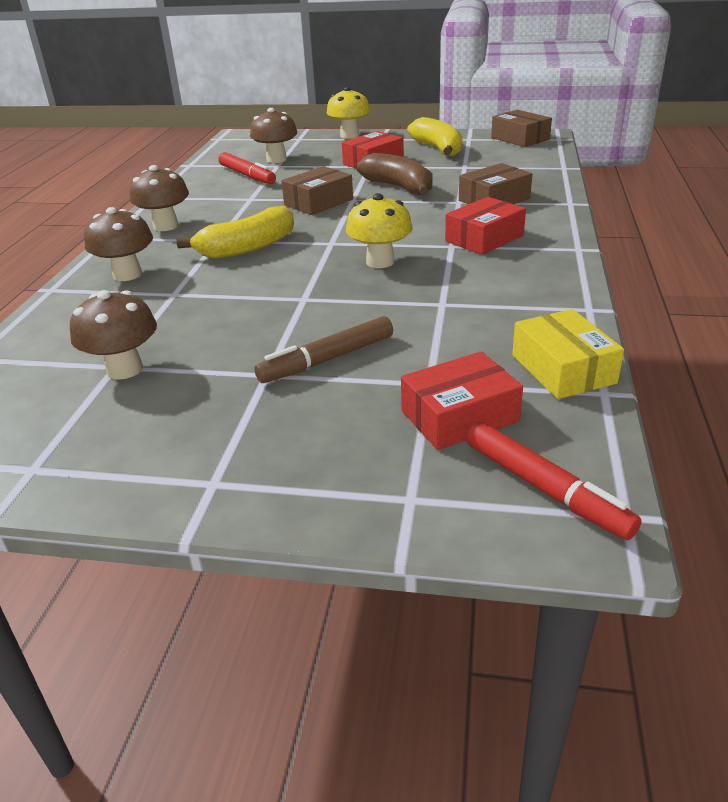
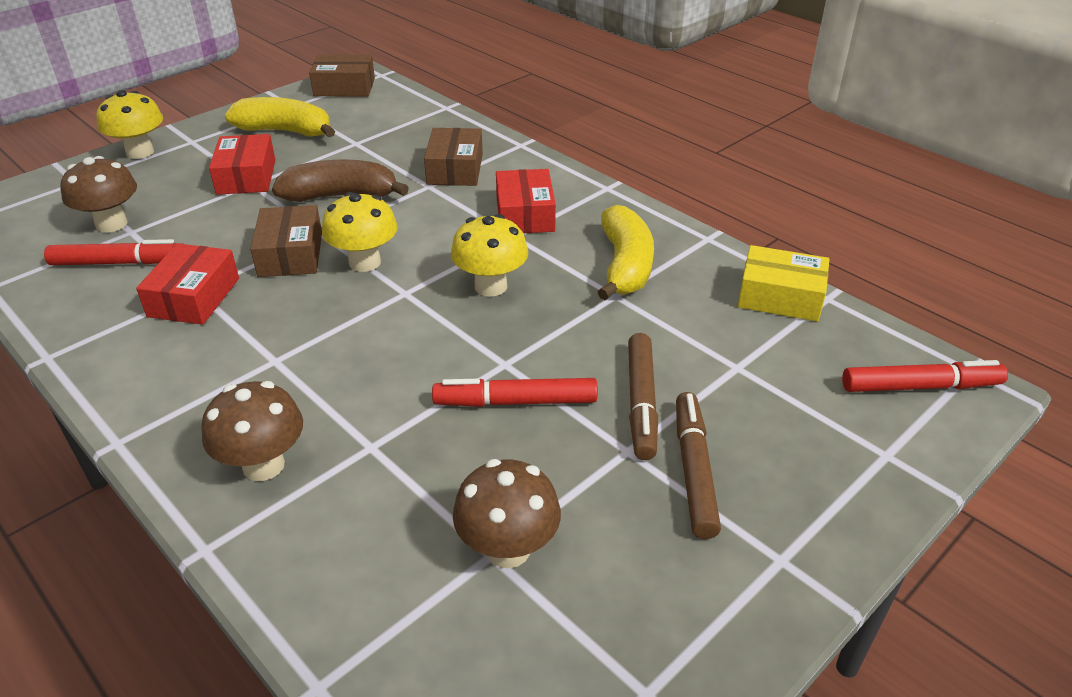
camera: 55 degrees left, 5 degrees up
brown mushroom [130,165,189,231] -> none
yellow banana [177,206,294,259] -> yellow banana moved to [598,205,654,300]
red box [401,352,523,450] -> red box moved to [136,243,239,325]
none -> yellow mushroom [322,192,398,272]
none -> red marker [432,378,598,407]
none -> brown marker [676,392,721,539]

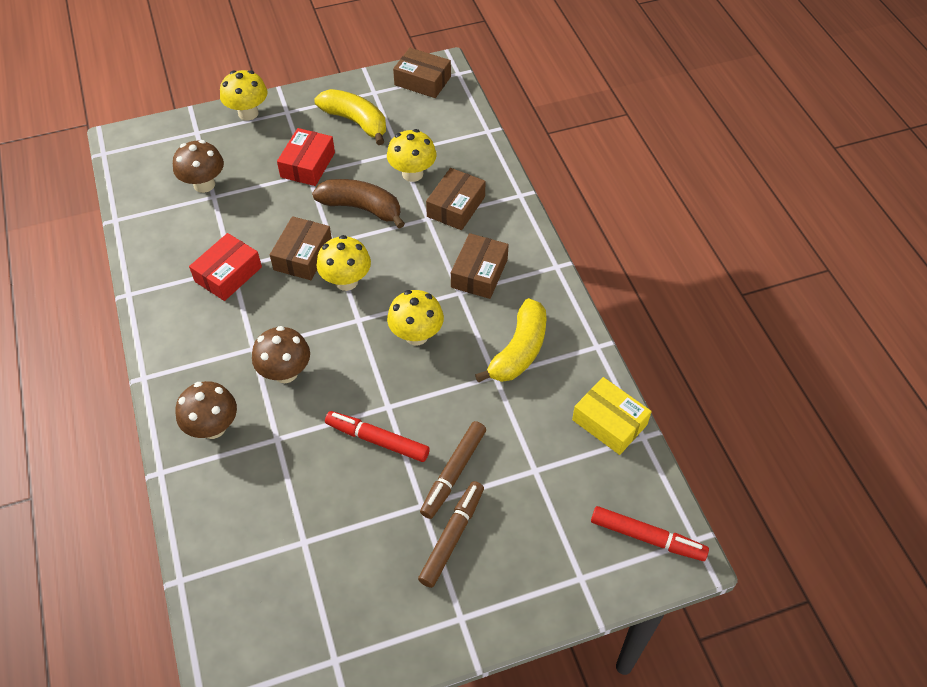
camera: 25 degrees right, 15 degrees up
red marker [44,239,183,265] -> none
brown mushroom [453,459,561,568] -> brown mushroom moved to [252,326,310,383]
red box [496,169,556,233] -> brown box [451,233,509,299]
none -> yellow mushroom [387,129,436,182]

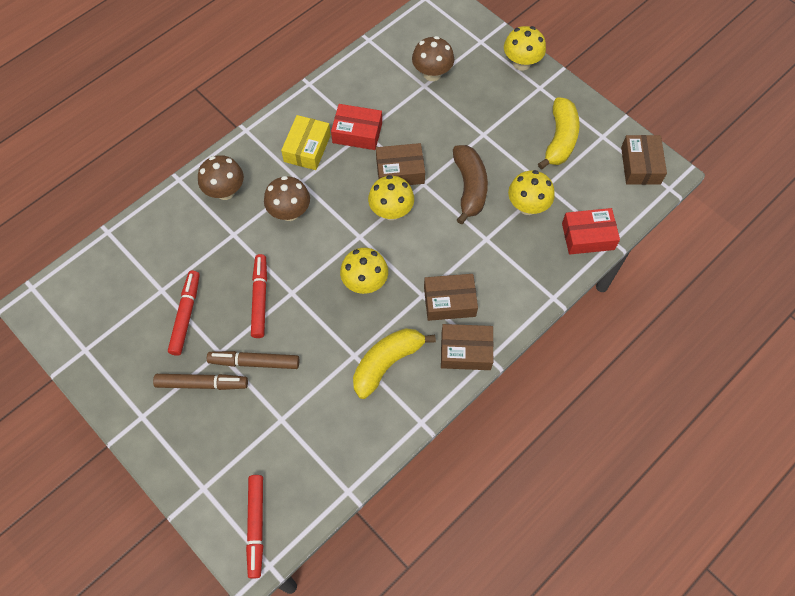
camera: 65 degrees right, 10 degrees up
red box [277,128,335,186] -> red box moved to [562,208,620,255]
brown box [426,168,486,230] -> brown box moved to [441,324,494,370]
yellow banana [475,298,547,382] -> yellow banana turned 135 degrees clockwise [353,328,436,399]
yellow box [572,377,652,455] -> yellow box moved to [281,115,331,170]
none -> red marker [168,271,200,356]

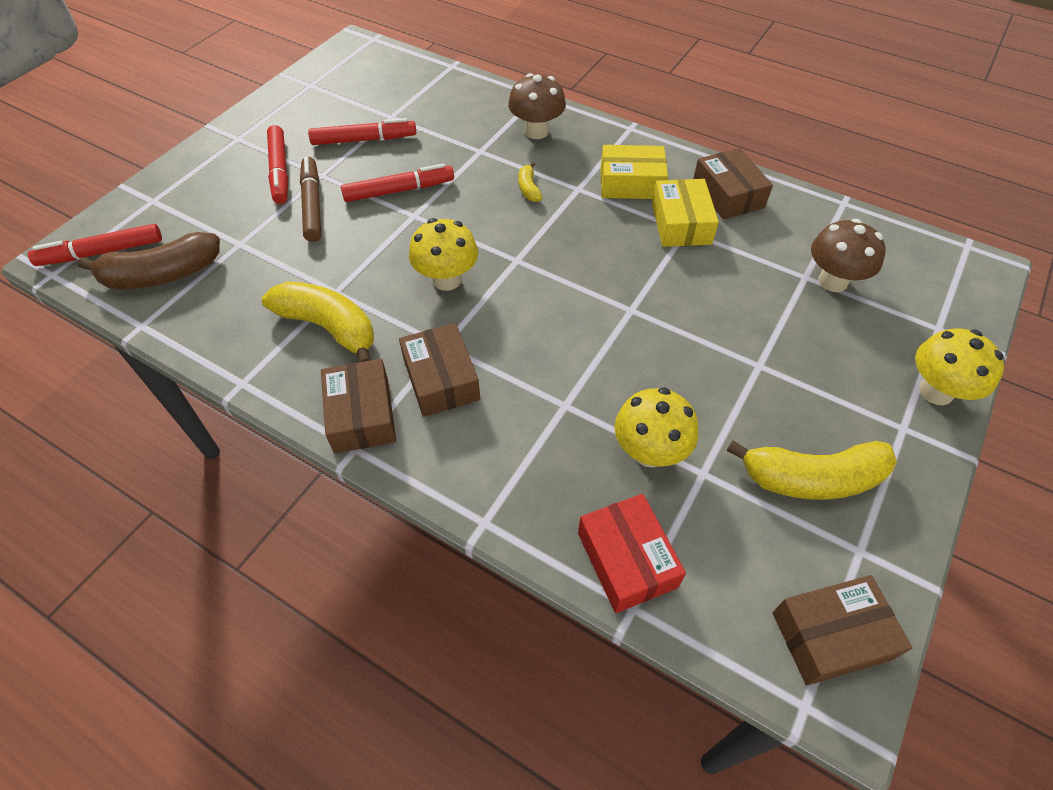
camera: 75 degrees right, 10 degrees down
brown marker [153,374,248,390] -> red marker [267,125,288,204]
brown mushroom [264,176,310,221] -> yellow banana [518,162,542,202]
red box [331,104,382,150] -> yellow box [652,179,719,247]
yellow mushroom [368,175,414,220] -> none
brown box [376,143,425,185] -> brown box moved to [693,148,773,220]
brown banana [453,145,488,224] -> brown banana moved to [77,232,220,289]

